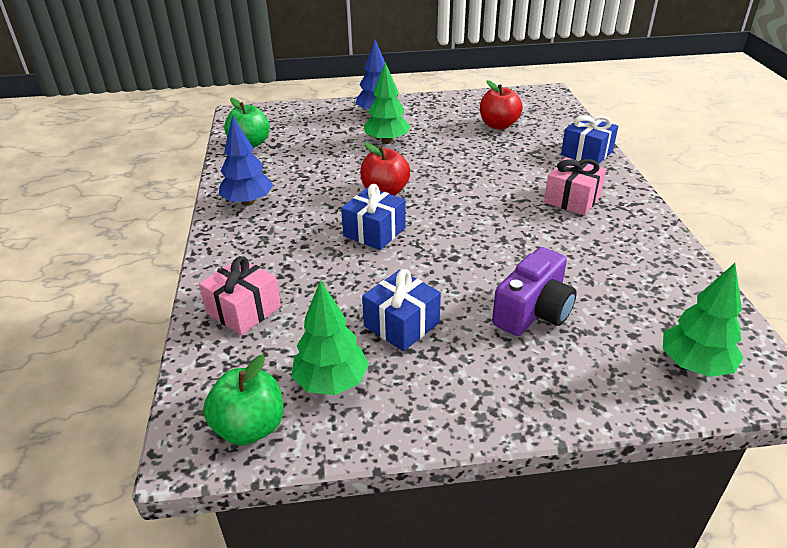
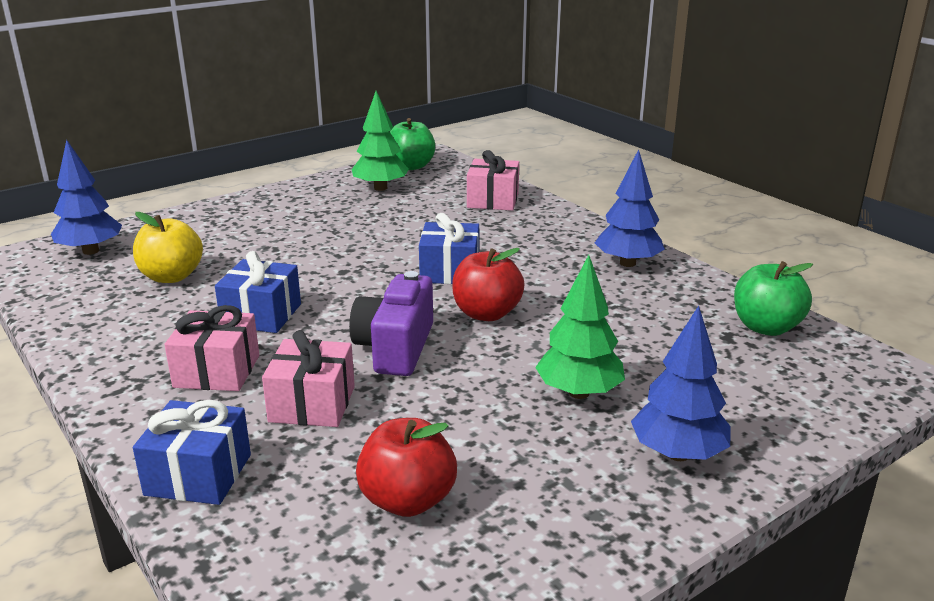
camera: 150 degrees right, 10 degrees down
blue gift [362,269,441,351] -> blue gift moved to [215,251,301,333]
purple camera [492,247,577,336] -> purple camera moved to [349,271,433,376]
green tree [663,263,744,377] -> blue tree [51,140,122,255]
none -> yellow apple [133,212,203,283]
none -> pink gift [262,330,355,427]

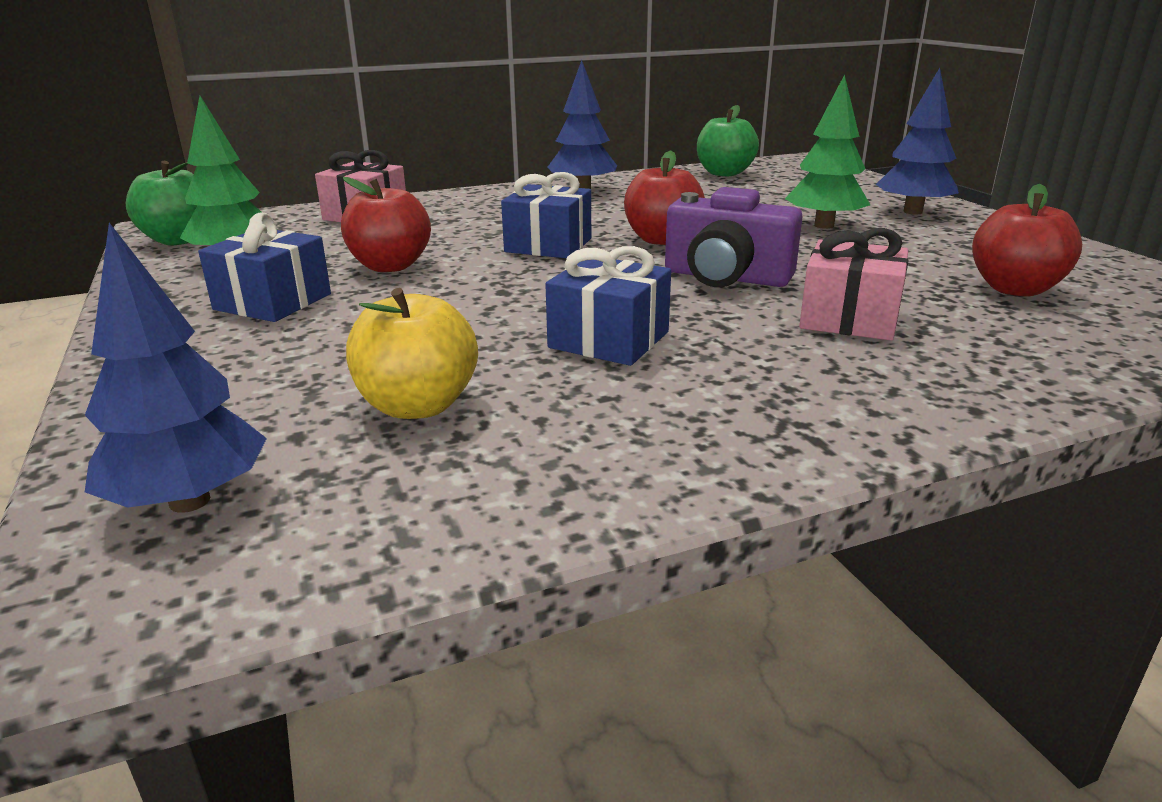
camera: 75 degrees left, 0 degrees up
blue gift [133,400,251,505] -> blue gift moved to [198,213,331,322]
pink gift [164,305,259,391] -> none
none -> red apple [341,177,431,272]

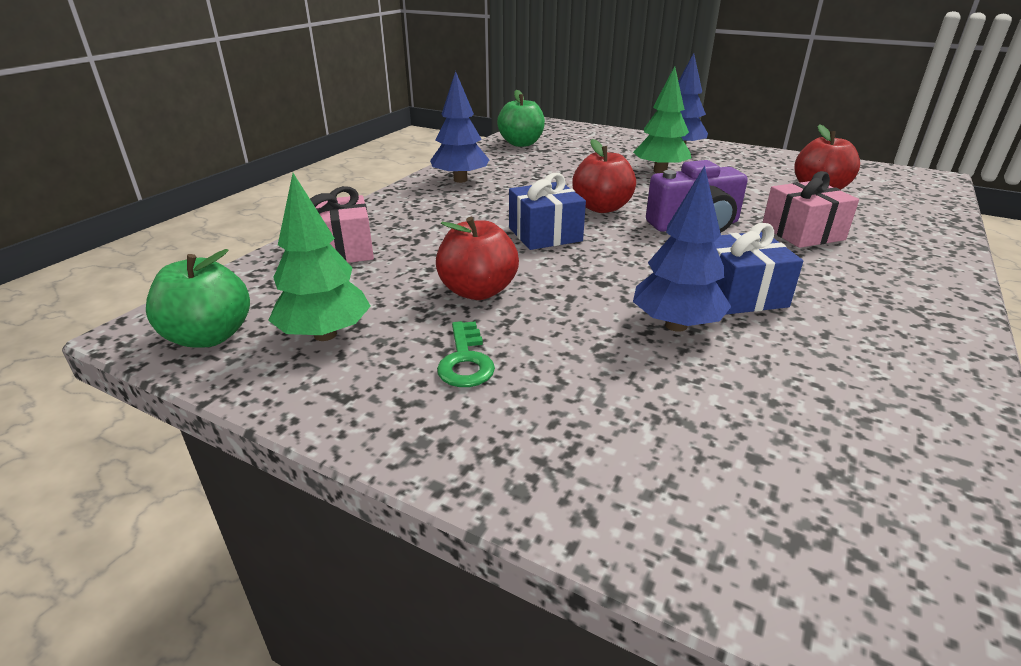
camera: 40 degrees left, 5 degrees up
blue tree [85,223,267,513] -> blue tree moved to [633,166,731,332]
blue gift [198,213,331,322] -> green key [437,321,495,387]
yellow apple [346,288,478,419] -> none

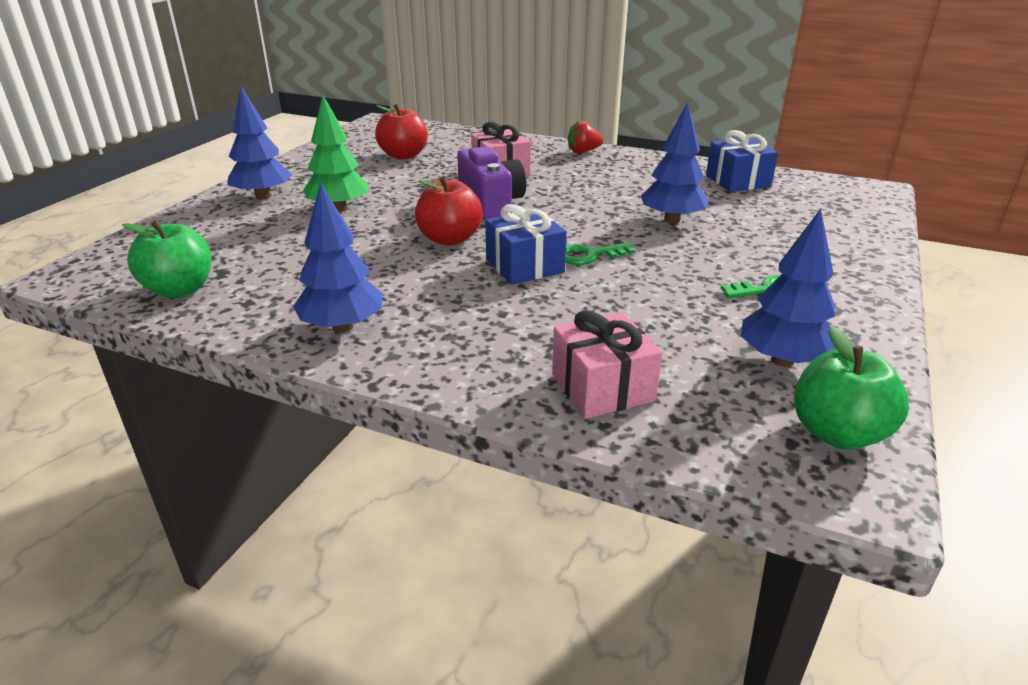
camera: 95 degrees left, 0 degrees up
green tree [268,173,371,341] -> blue tree [741,209,837,367]
red apple [436,217,519,300] -> none
blue gift [714,223,803,315] -> blue gift moved to [706,130,778,192]
none -> green key [565,242,636,265]
none -> red strawberry [567,121,603,153]

